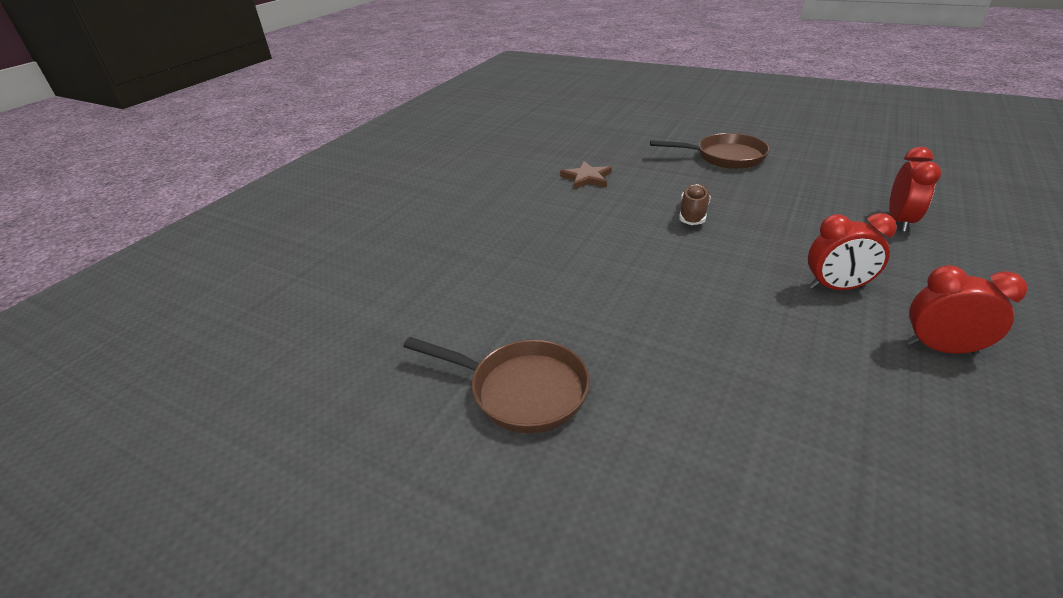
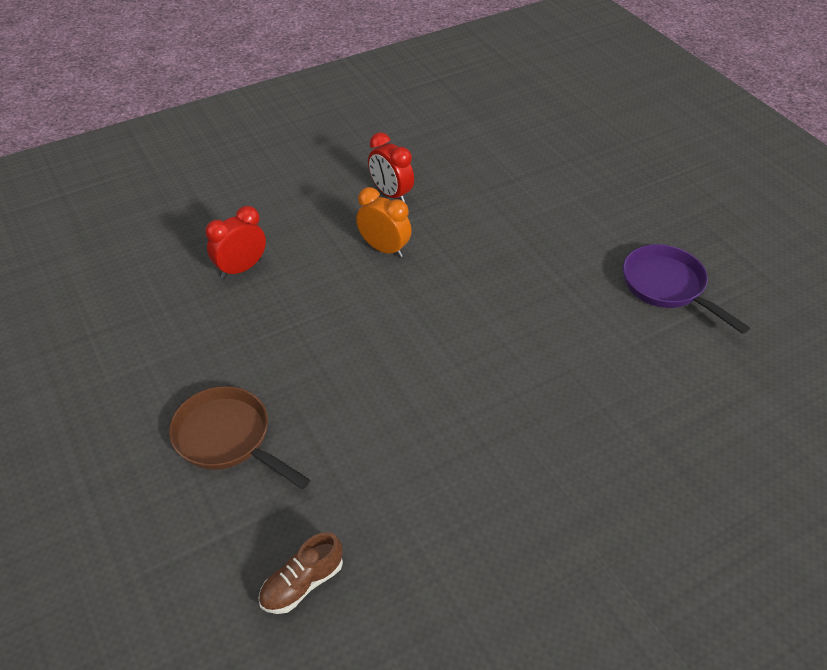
camera: 150 degrees left, 10 degrees up
brown pan [403,337,590,433] -> purple pan [623,244,750,334]
brown star [560,161,612,190] -> none
brown shoe [679,184,711,225] -> brown shoe moved to [258,532,343,614]
red clock [808,213,897,290] -> orange clock [356,187,412,258]

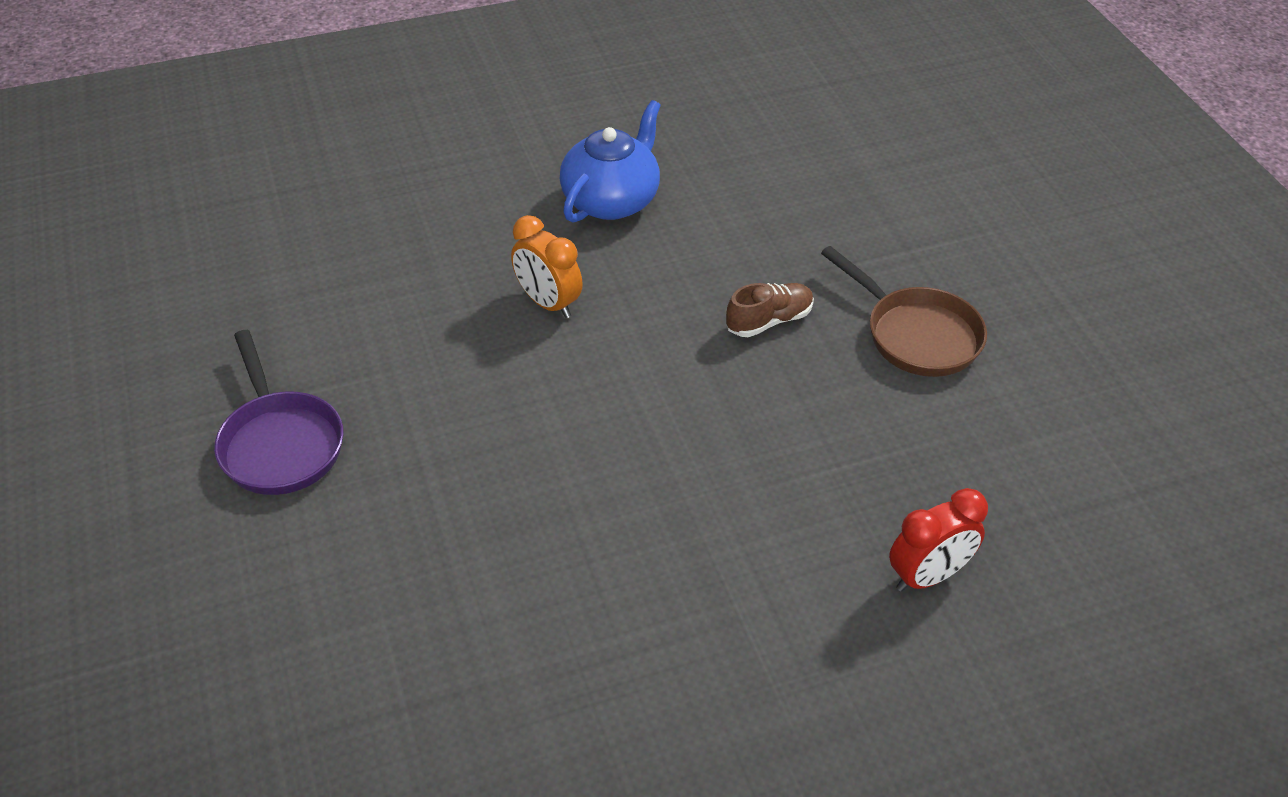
camera: 170 degrees left, 0 degrees up
brown shoe [258,532,343,614] -> brown shoe moved to [726,283,814,337]
orange clock [356,187,412,258] -> orange clock moved to [511,215,583,318]
red clock [368,132,414,203] -> none
none -> blue teapot [560,100,661,223]

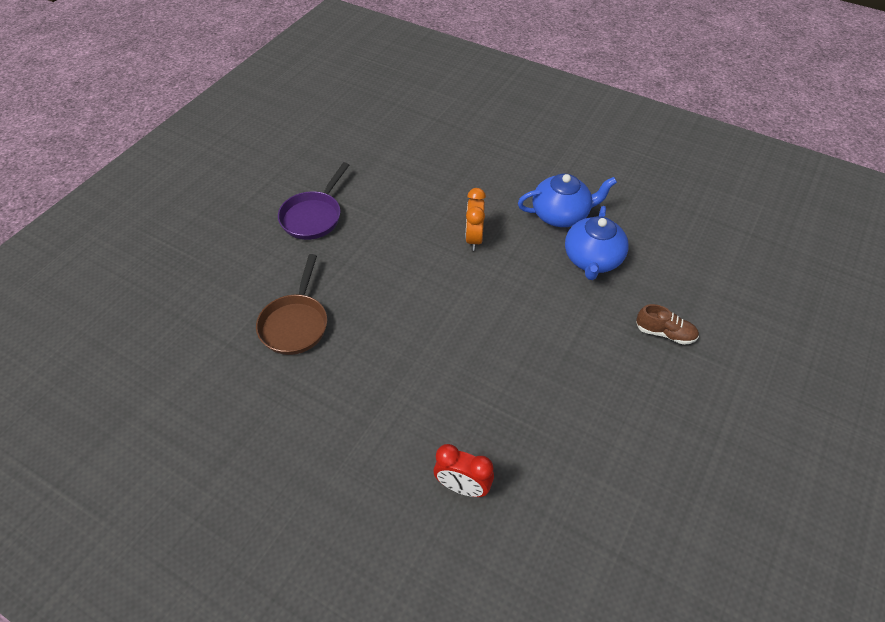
camera: 50 degrees right, 5 degrees up
brown shoe [726,283,814,337] -> brown shoe moved to [636,304,699,345]
brown pan [821,246,987,377] -> brown pan moved to [256,254,327,355]
none -> blue teapot [565,206,629,280]

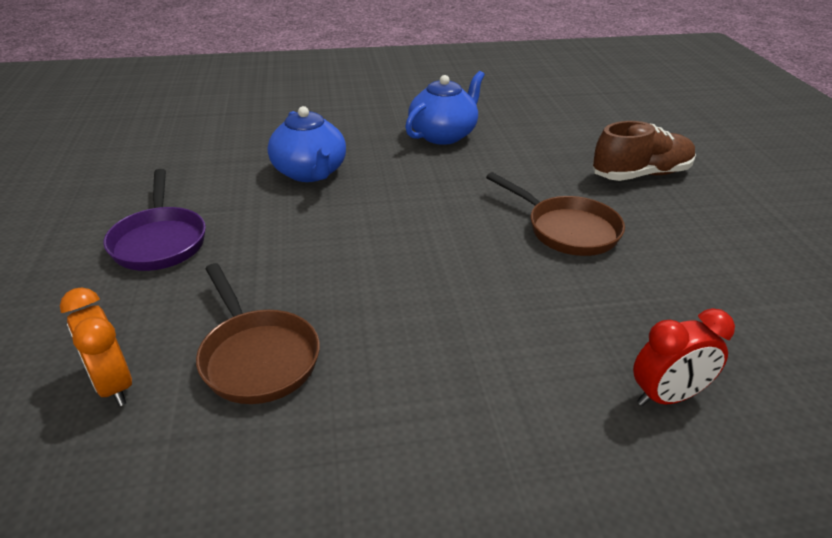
camera: 40 degrees left, 15 degrees down
orange clock [465,188,486,251] -> orange clock moved to [60,287,132,406]
blue teapot [565,206,629,280] -> blue teapot moved to [268,106,346,182]
brown shoe [636,304,699,345] -> brown shoe [592,121,696,181], size x1.64
none -> brown pan [486,172,625,256]

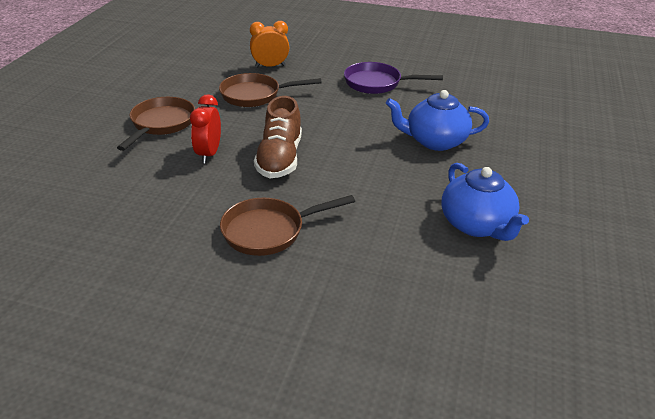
camera: 115 degrees right, 0 degrees up
brown shoe [592,121,696,181] -> brown shoe moved to [254,96,302,178]
red clock [633,308,735,406] -> red clock moved to [190,94,221,163]
none -> brown pan [117,97,195,151]

